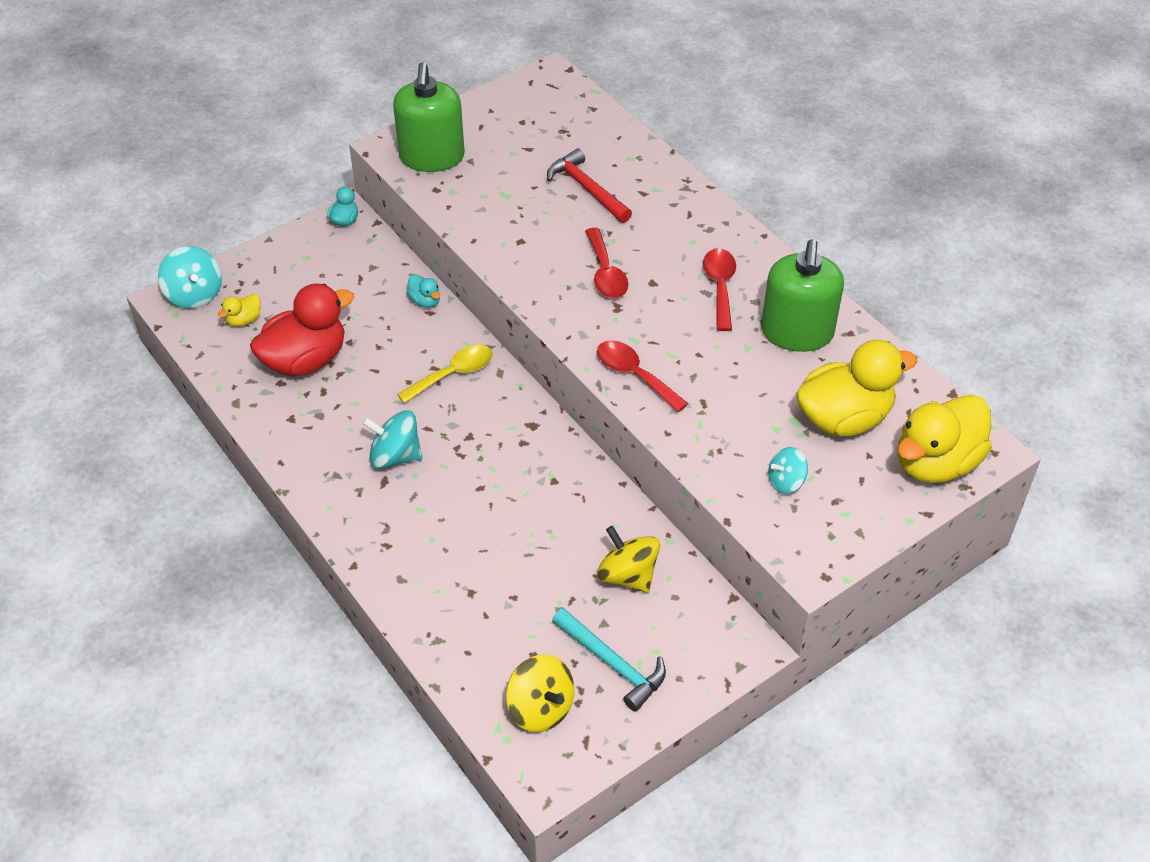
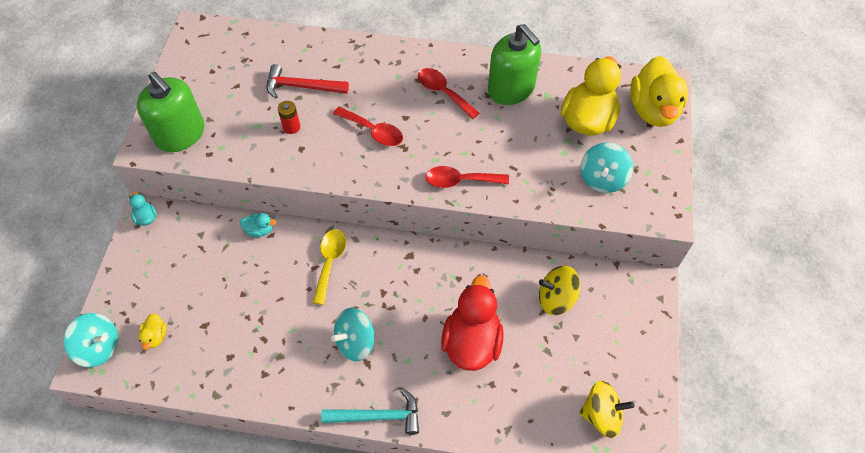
camera: 45 degrees left, 10 degrees up
red duck [250,283,354,377] -> red duck moved to [441,275,504,371]
turquoise hammer [552,608,666,711] -> turquoise hammer moved to [321,389,419,435]
turquoise spinning top [768,447,808,494] -> turquoise spinning top [581,143,633,193], size x1.55
none -> red battery [278,101,300,134]

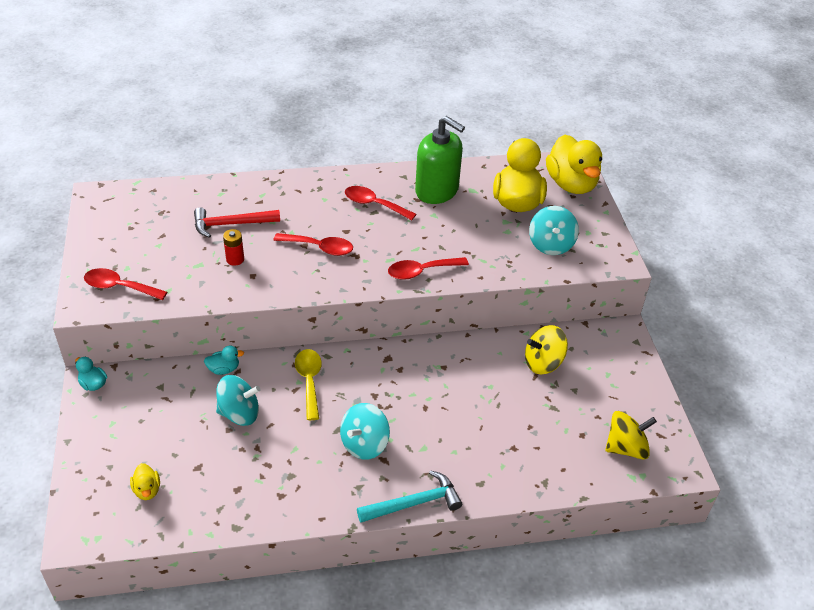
camera: 20 degrees left, 15 degrees down
turquoise spinning top [64,313,118,367] -> turquoise spinning top moved to [216,375,260,426]
green soap dispenser [137,72,205,152] -> red spoon [84,268,167,300]
red duck [441,275,504,371] -> none

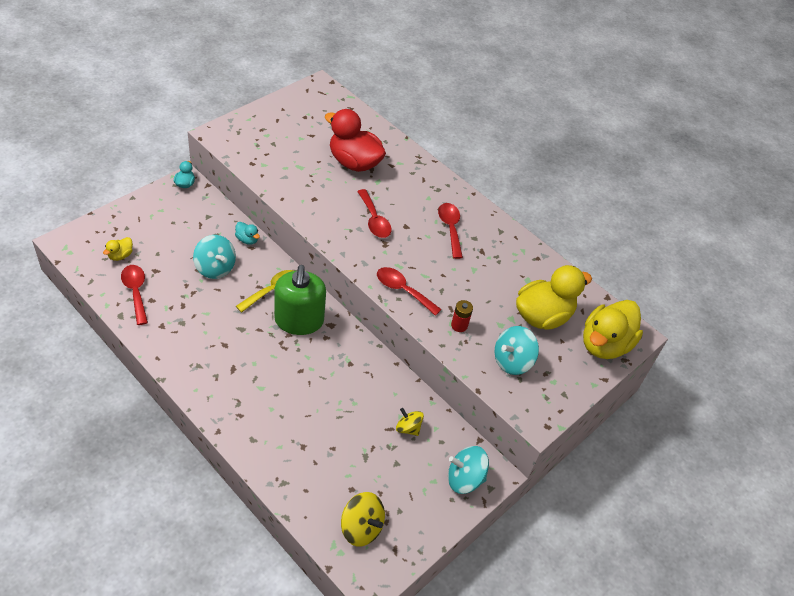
camera: 50 degrees right, 5 degrees up
red spoon [84,268,167,300] -> red spoon moved to [121,265,148,325]
red hammer [194,207,280,238] -> red duck [325,109,386,172]
red battery [223,229,244,266] -> red battery moved to [451,300,473,332]
turquoise spinning top [340,403,390,460] -> turquoise spinning top moved to [448,446,489,494]
turquoise hammer [357,470,462,523] -> none
green soap dispenser [415,116,465,204] -> green soap dispenser moved to [275,265,326,335]
yellow spinning top [525,325,568,375] -> yellow spinning top [396,408,424,436], size x0.65

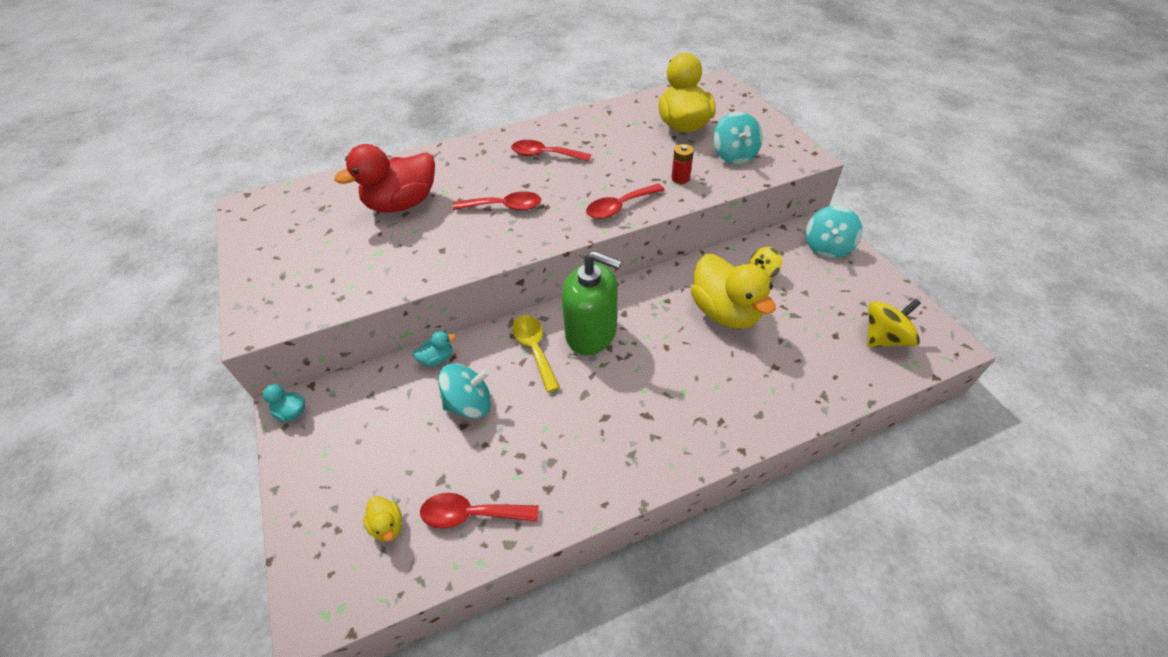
camera: 60 degrees left, 0 degrees up
yellow duck [583,300,643,359] -> yellow duck moved to [691,254,776,329]

